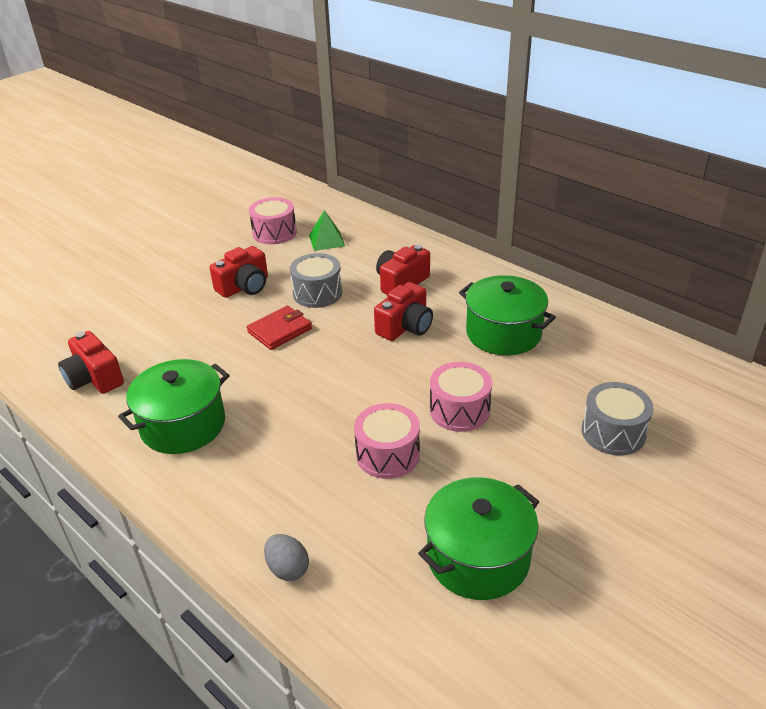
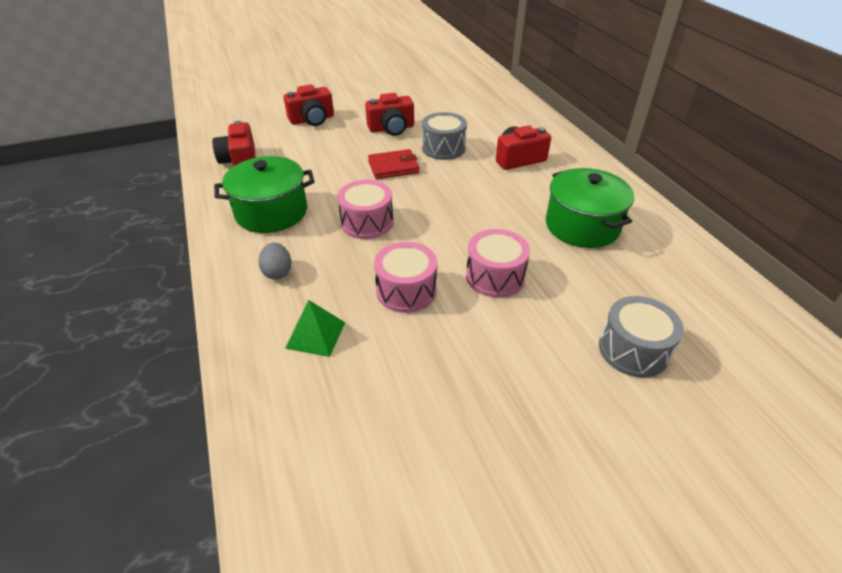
camera: 25 degrees right, 5 degrees up
pink drum [249,197,297,244] -> pink drum moved to [337,180,393,239]
grey egg [264,534,309,581] -> grey egg moved to [259,242,291,280]
green pyramid [309,210,345,251] -> green pyramid moved to [285,300,345,357]
red camera [374,282,433,341] -> red camera moved to [284,84,334,126]
green pot [418,477,539,600] -> none

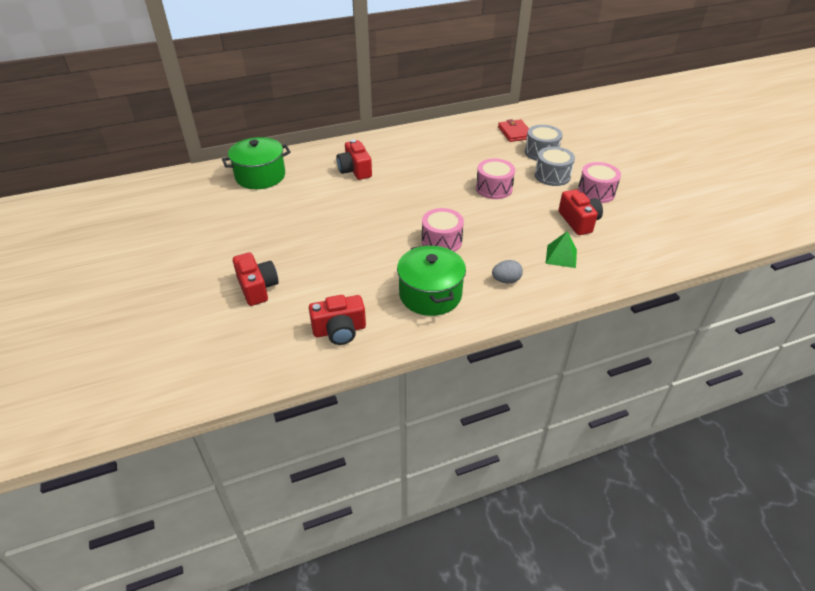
camera: 90 degrees left, 0 degrees up
red camera [365,93,414,136] -> red camera moved to [559,190,603,235]
red wallet [368,149,419,179] -> red wallet moved to [498,119,529,142]
pink drum [374,242,437,313] -> pink drum moved to [578,162,621,203]
grey drum [422,112,467,160] -> grey drum moved to [535,147,575,186]
green pot [546,168,634,248] -> green pot moved to [222,137,291,189]

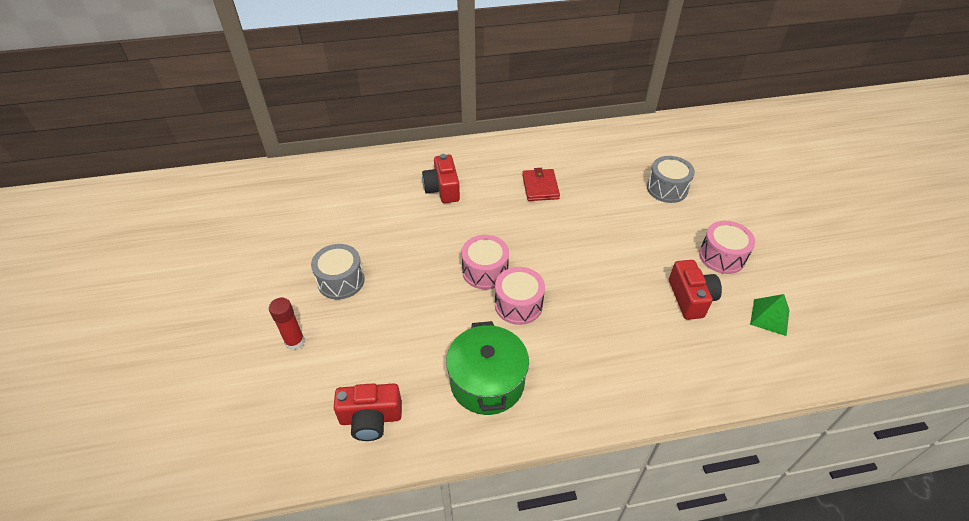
camera: 10 degrees right, 5 degrees up
green pot [222,137,291,189] -> none
red camera [233,252,279,306] -> red glue stick [269,298,305,350]
pink drum [476,159,515,199] -> pink drum moved to [461,235,509,289]
grey egg [492,260,523,283] -> none
red wallet [498,119,529,142] -> red wallet moved to [522,168,560,201]
grey drum [535,147,575,186] -> grey drum moved to [311,244,365,300]
green pyramid [546,231,577,268] -> green pyramid moved to [750,294,789,336]

